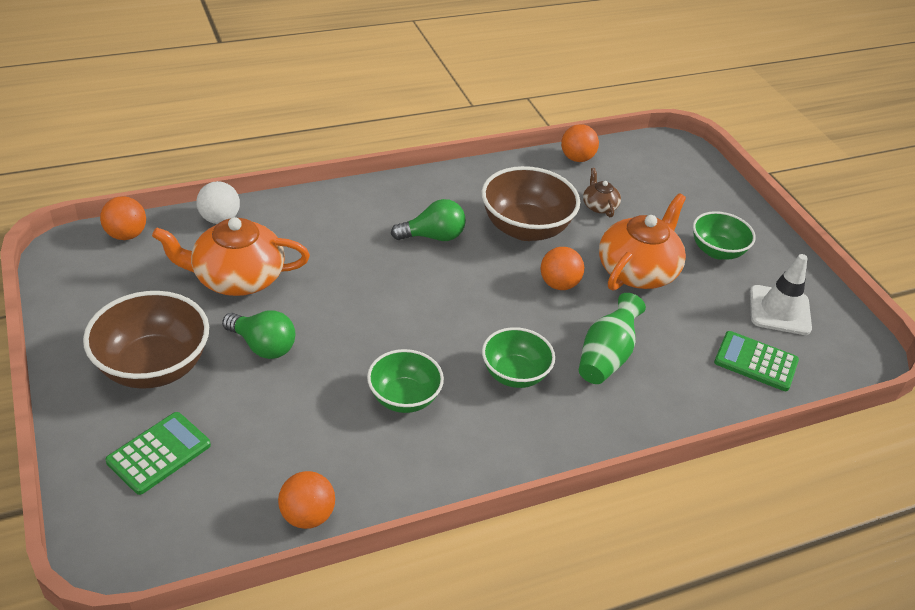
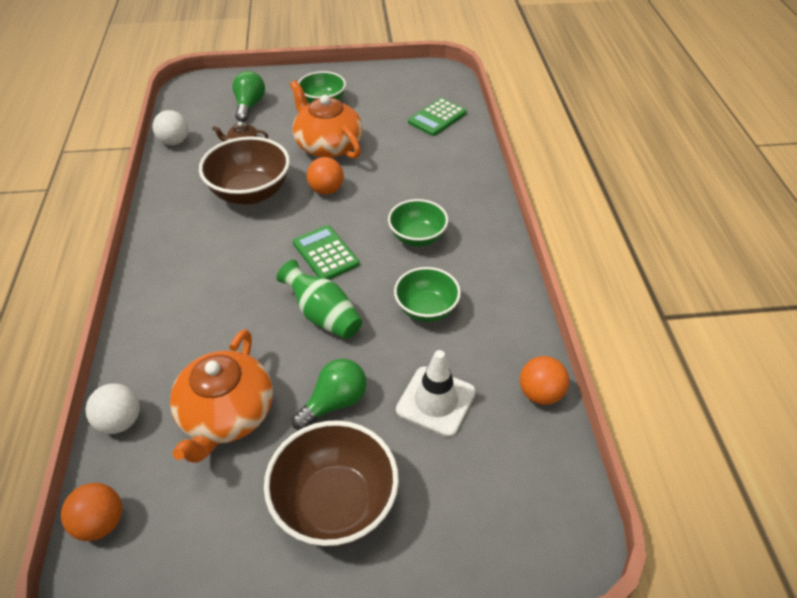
camera: 70 degrees left, 5 degrees up
green calculator [105,412,211,495] -> green calculator moved to [293,225,359,280]
green light bulb [391,199,466,241] -> green light bulb moved to [232,71,265,122]
orange ball [561,124,599,162] -> white ball [153,110,189,145]
green vase [579,293,646,384] -> green vase moved to [277,260,362,339]
white traffic cone [750,254,812,335] -> white traffic cone moved to [396,350,476,437]

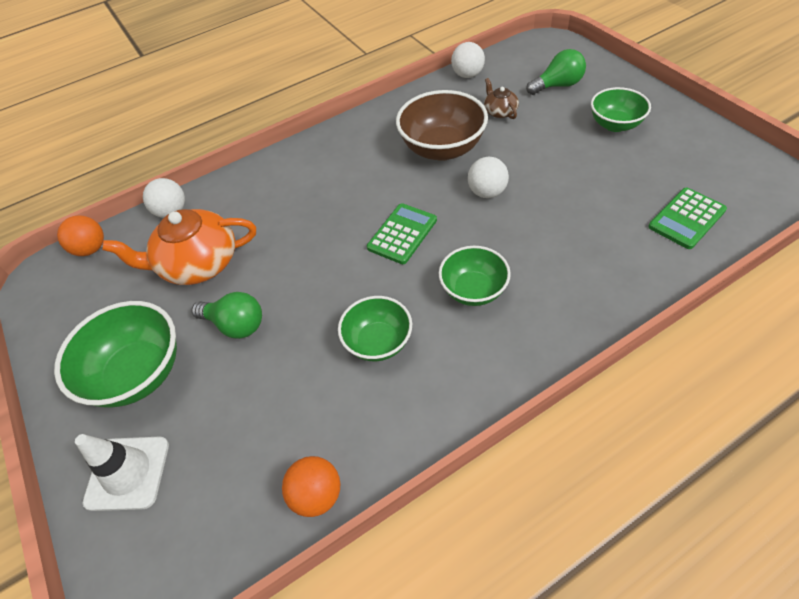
camera: 70 degrees right, 5 degrees up
brown bowl [264,420,399,547] -> green bowl [54,301,177,408]
green vase [277,260,362,339] -> none
orange teapot [290,80,363,159] -> none
orange ball [307,157,344,195] -> white ball [468,157,509,198]
white traffic cone [396,350,476,437] -> white traffic cone moved to [75,434,169,511]
green calculator [408,98,467,136] -> green calculator turned 60 degrees counterclockwise [648,188,727,249]

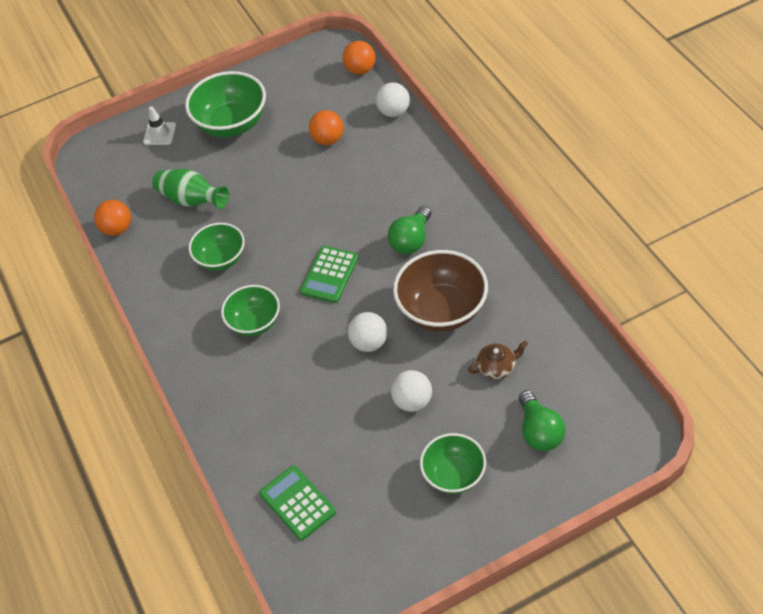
camera: 95 degrees right, 0 degrees up
white traffic cone [75,434,169,511] -> white traffic cone [143,106,176,145], size x0.65
orange teapot [102,209,256,285] -> orange ball [309,110,343,145]
green light bulb [191,292,262,339] -> green light bulb moved to [388,206,431,254]
green calculator [367,203,437,264] -> green calculator turned 75 degrees clockwise [300,246,359,303]
white ball [451,42,485,78] -> white ball moved to [391,370,432,412]
none -> green vase [152,169,229,209]

